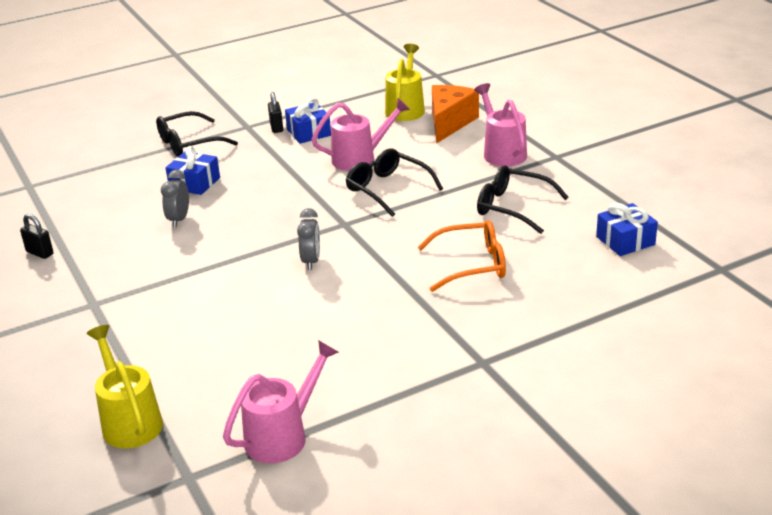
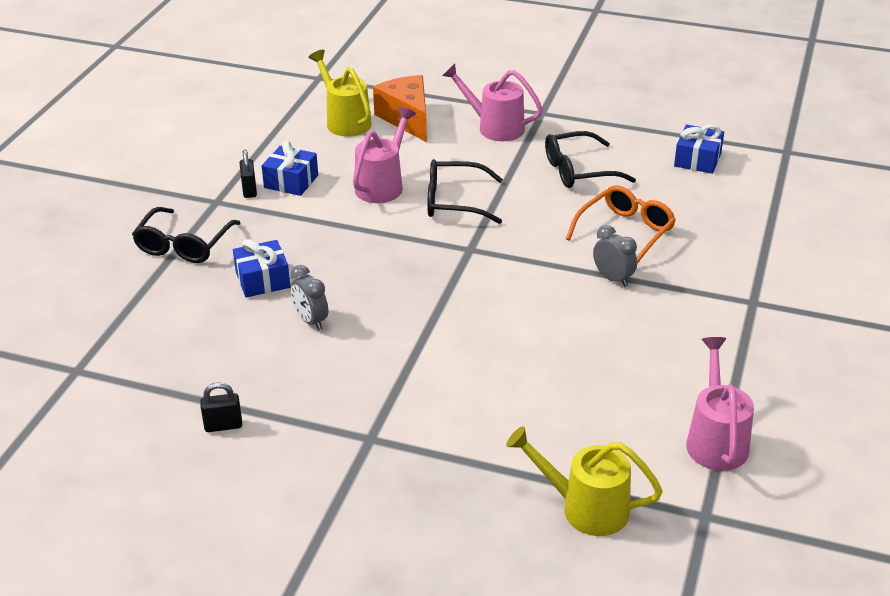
camera: 45 degrees left, 5 degrees up
black padlock [268,92,283,133] -> black padlock turned 45 degrees clockwise [240,150,257,198]
grey clock [297,208,320,270] -> grey clock moved to [593,225,637,287]

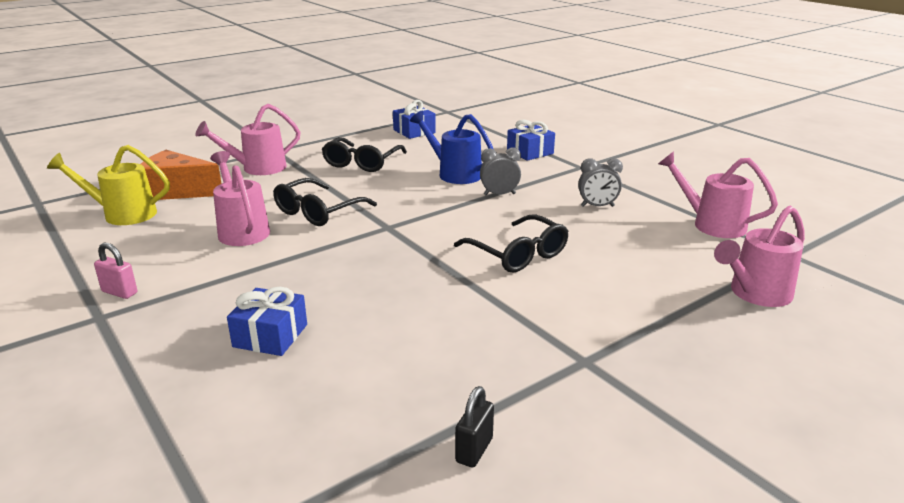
camera: 55 degrees left, 10 degrees down
black glasses [132,207,240,263] -> black glasses moved to [454,214,569,273]
black padlock [240,150,257,198] -> pink padlock [94,243,137,299]
blue gift [262,141,318,196] -> blue gift moved to [507,119,555,161]
grey clock [290,265,328,330] -> grey clock moved to [578,158,623,207]
yellow watering can [506,426,663,536] -> pink watering can [714,206,805,307]
orange glasses [566,185,676,264] -> blue watering can [410,110,493,184]

